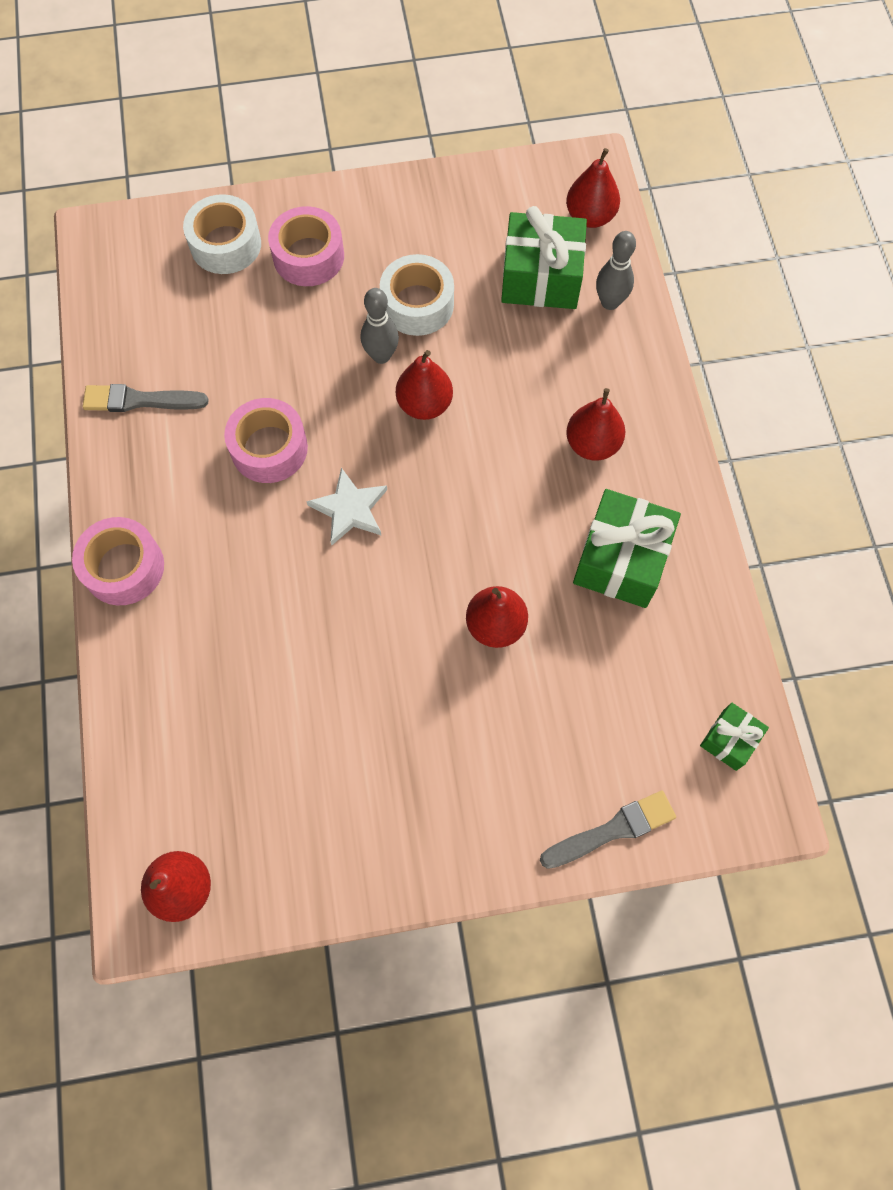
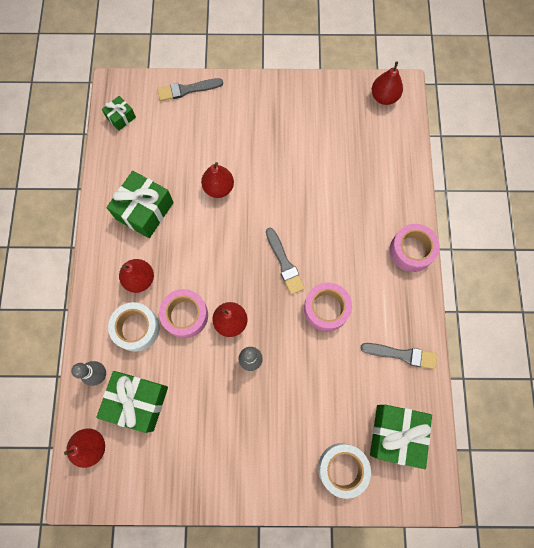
camera: 170 degrees left, 5 degrees up
pink tape [268,206,344,286] -> pink tape moved to [159,289,208,338]
white star [306,468,387,545] -> grey brush [266,228,305,295]
white tape [380,254,454,336] -> white tape moved to [108,302,160,352]
none -> green gift [370,405,432,469]

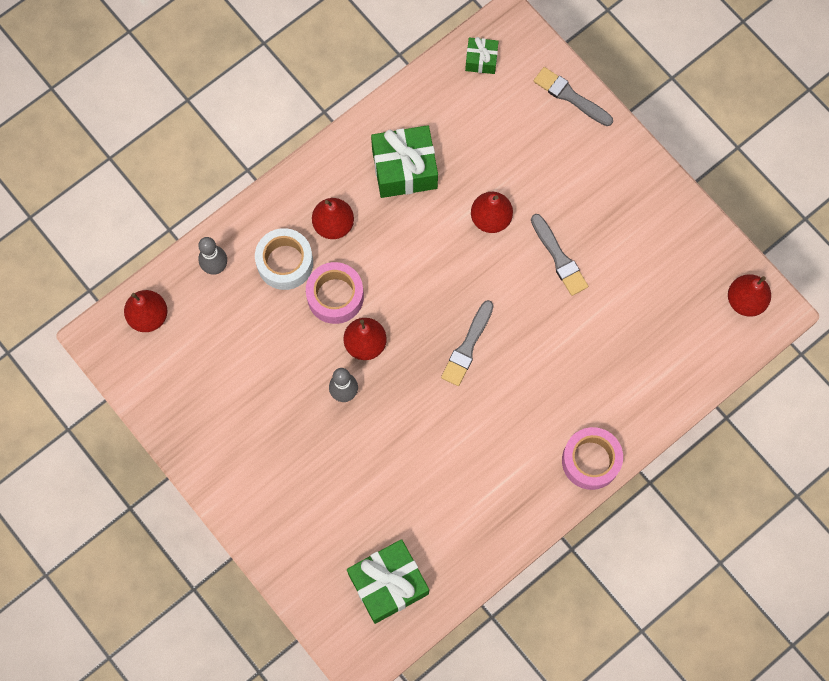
camera: 50 degrees right, 0 degrees up
green gift [96,371,168,433] -> none
pink tape [304,282,352,331] -> none
white tape [318,443,371,499] -> none
grey brush [360,343,437,369] -> grey brush moved to [531,214,588,296]

